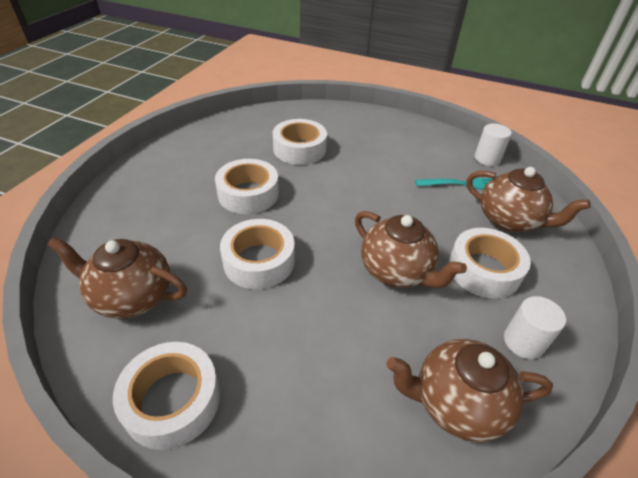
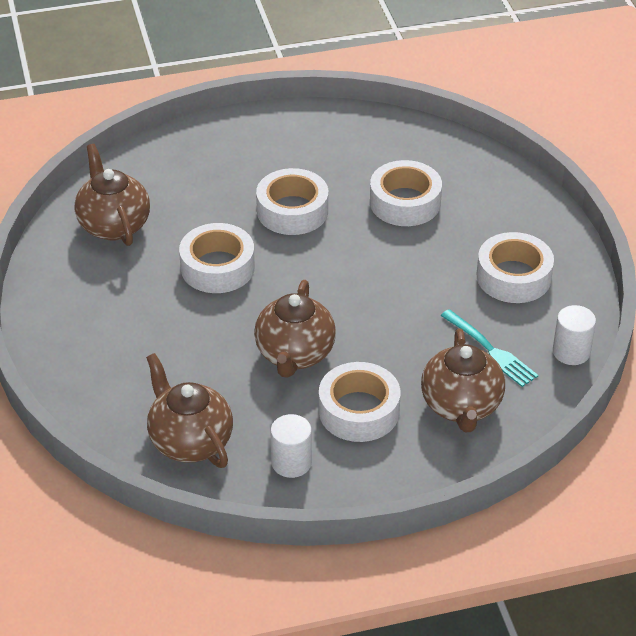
camera: 55 degrees right, 0 degrees up
white tape [113,342,220,450] -> white tape moved to [477,232,554,303]

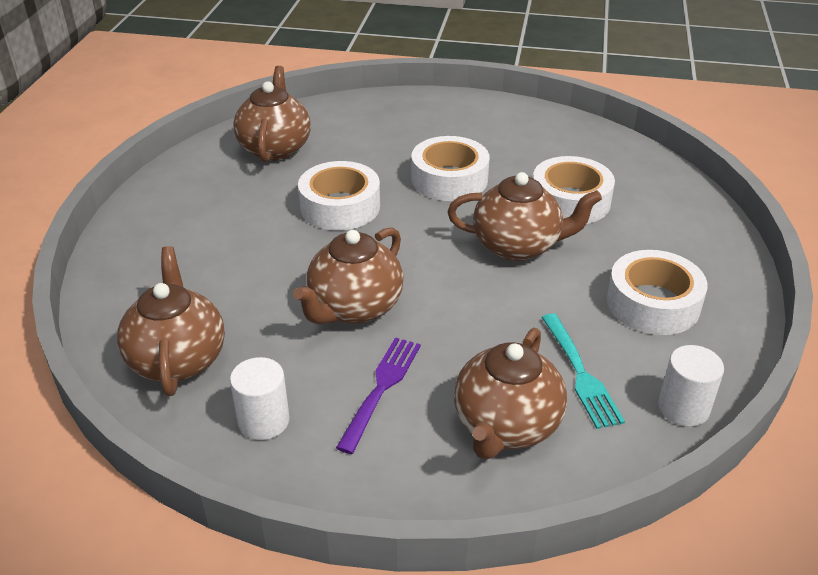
camera: 25 degrees right, 5 degrees down
white tape [319,362,400,442] -> purple fork [336,337,421,454]
none -> brown teapot [448,172,602,261]

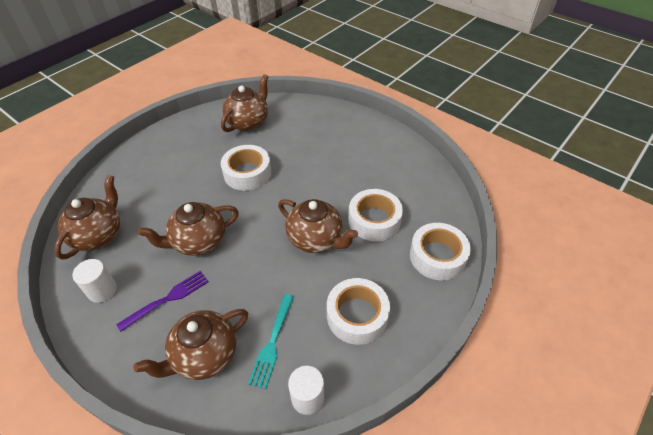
camera: 30 degrees right, 10 degrees up
white tape [411,136,489,201] -> white tape moved to [410,223,471,280]

